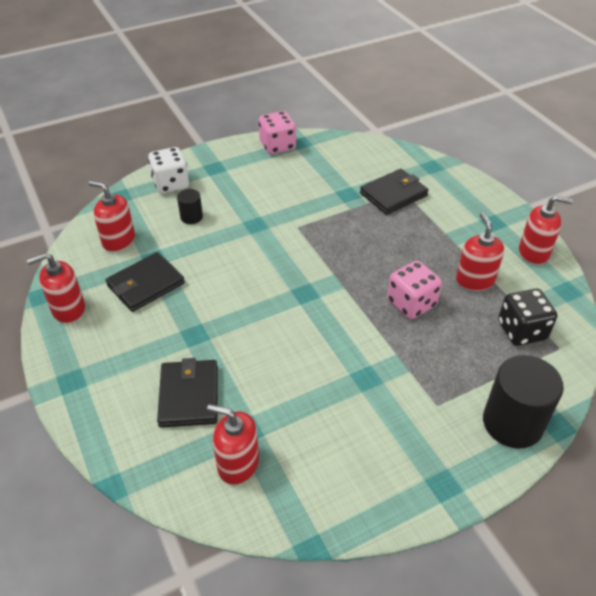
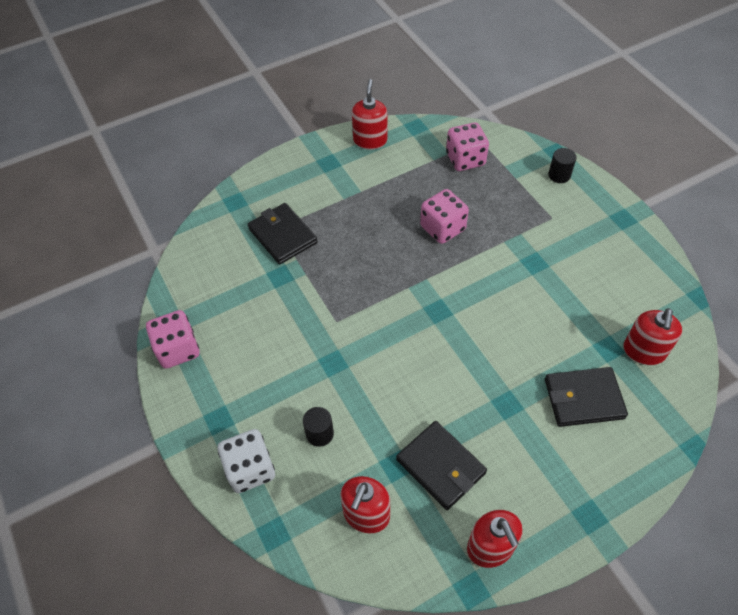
camera: 90 degrees left, 10 degrees up
red soap dispenser [456,213,504,291] -> none
black cylinder [483,355,564,448] -> black cylinder [548,148,577,183], size x0.49
black dice [498,289,557,346] -> pink dice [446,122,489,171]

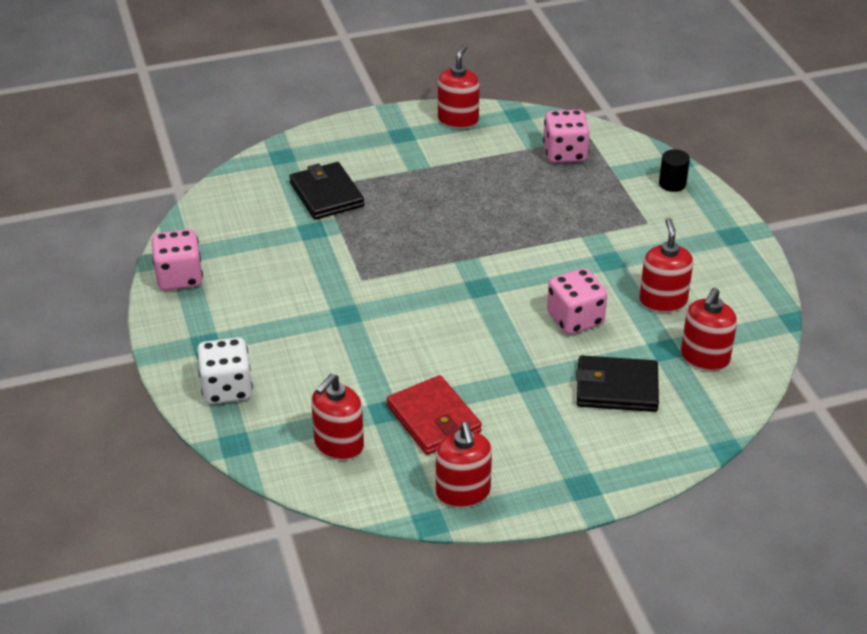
camera: 10 degrees right, 15 degrees down
black cylinder [303,407,334,447] -> none
black wallet [396,421,487,510] -> red wallet [387,375,482,455]
pink dice [420,189,469,244] -> pink dice moved to [547,268,607,335]
none -> red soap dispenser [639,218,693,313]

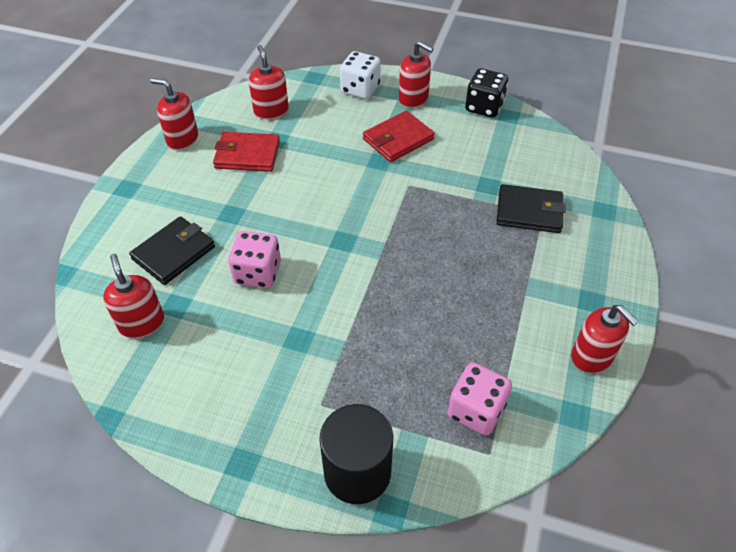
camera: 125 degrees right, 10 degrees up
pink dice [152,229,203,291] -> black dice [465,68,508,118]
red soap dispenser [639,218,693,313] -> red soap dispenser moved to [399,41,434,108]
black cylinder [659,149,690,192] -> black cylinder [319,404,393,504], size x2.02
none -> red wallet [363,111,435,162]

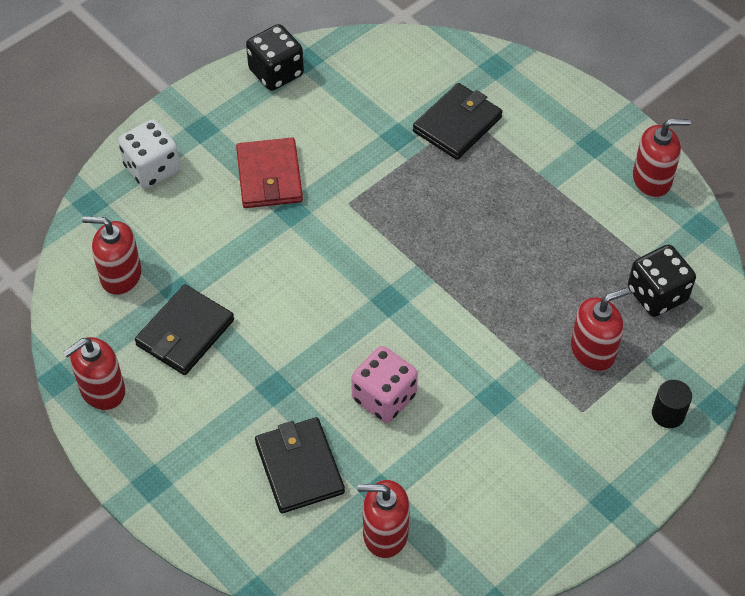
camera: 60 degrees left, 5 degrees up
red wallet [213,132,280,172] -> black wallet [135,284,234,375]
black cylinder [319,404,393,504] -> black cylinder [652,380,692,428], size x0.49
red soap dispenser [399,41,434,108] -> red soap dispenser moved to [571,288,629,371]
pink dice [447,362,512,436] -> black dice [628,244,696,317]

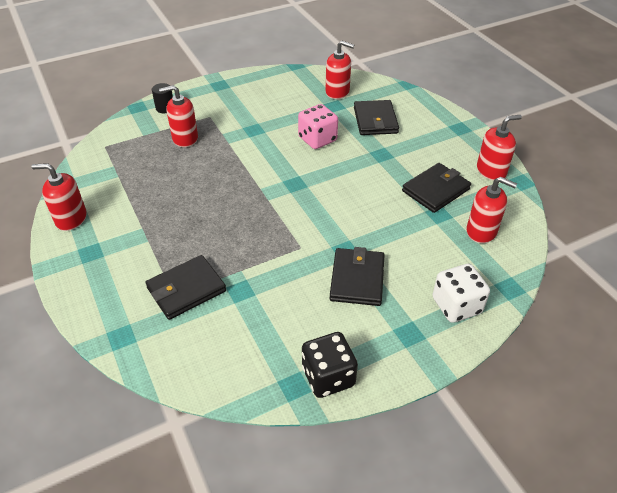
camera: 165 degrees left, 10 degrees down
red wallet [236,138,303,208] -> black wallet [330,247,385,306]
black dice [628,244,696,317] -> none

